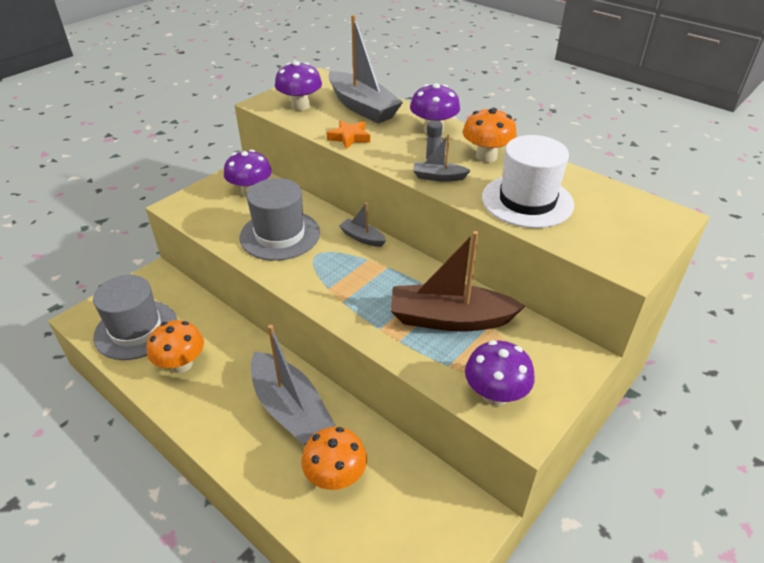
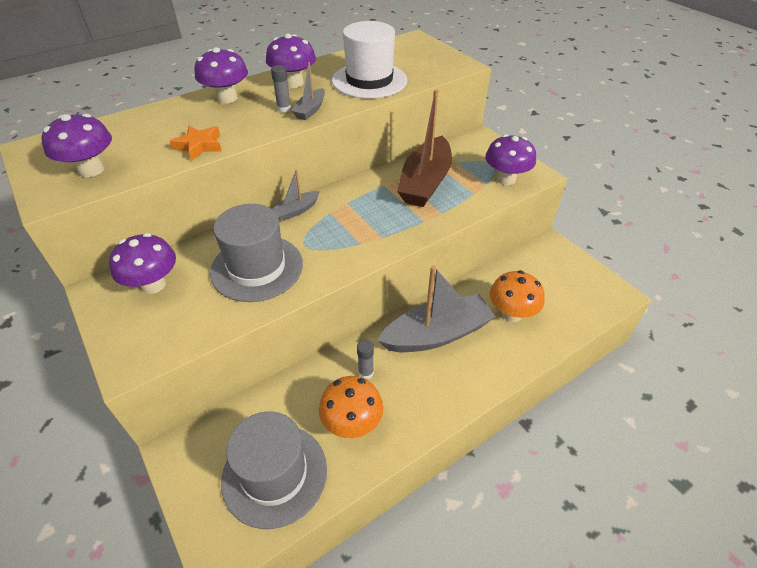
camera: 75 degrees left, 5 degrees up
grey boat [328,15,403,123] -> none
orange mushroom [463,108,517,162] -> purple mushroom [266,33,316,88]
none -> grey glue stick [357,340,374,379]

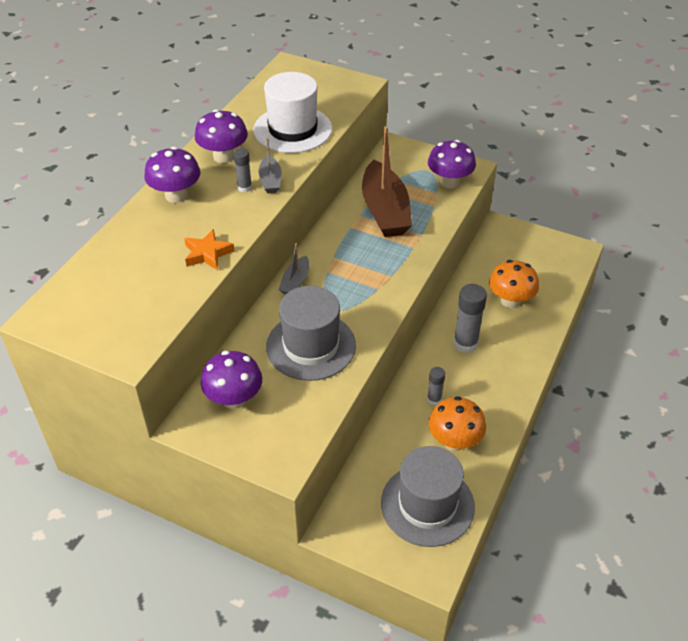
camera: 30 degrees left, 0 degrees up
purple mushroom [41,114,112,177] -> none
grey boat [377,265,495,352] -> grey glue stick [454,284,487,353]

